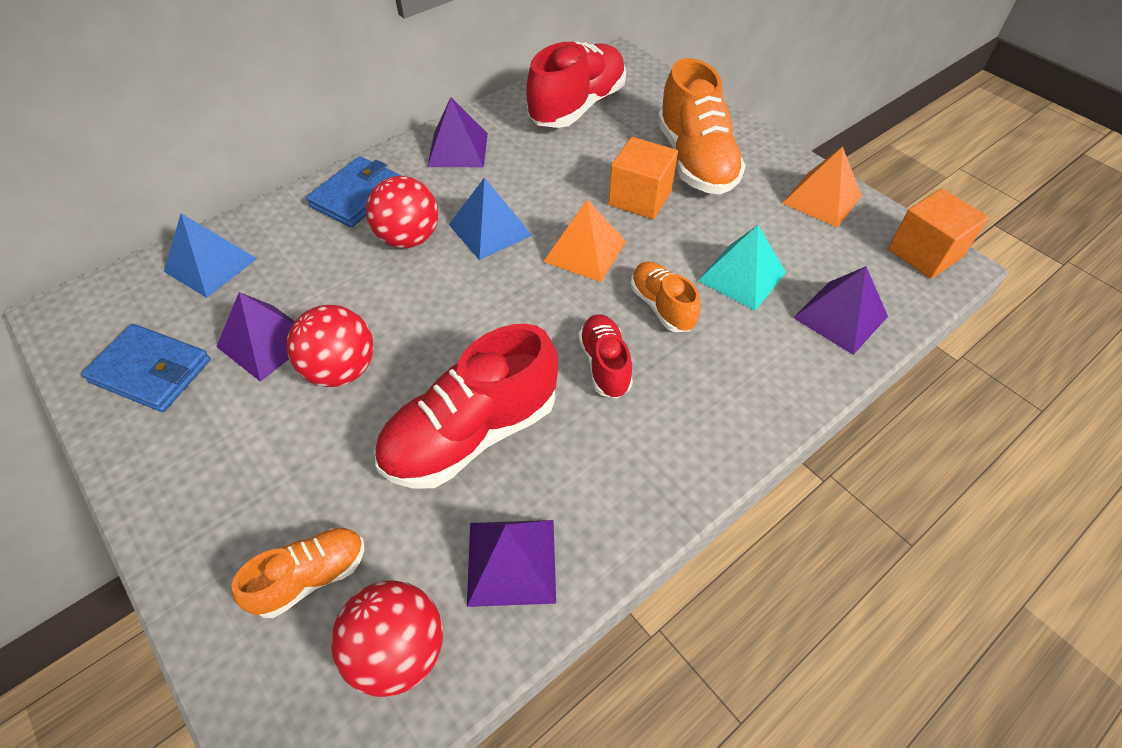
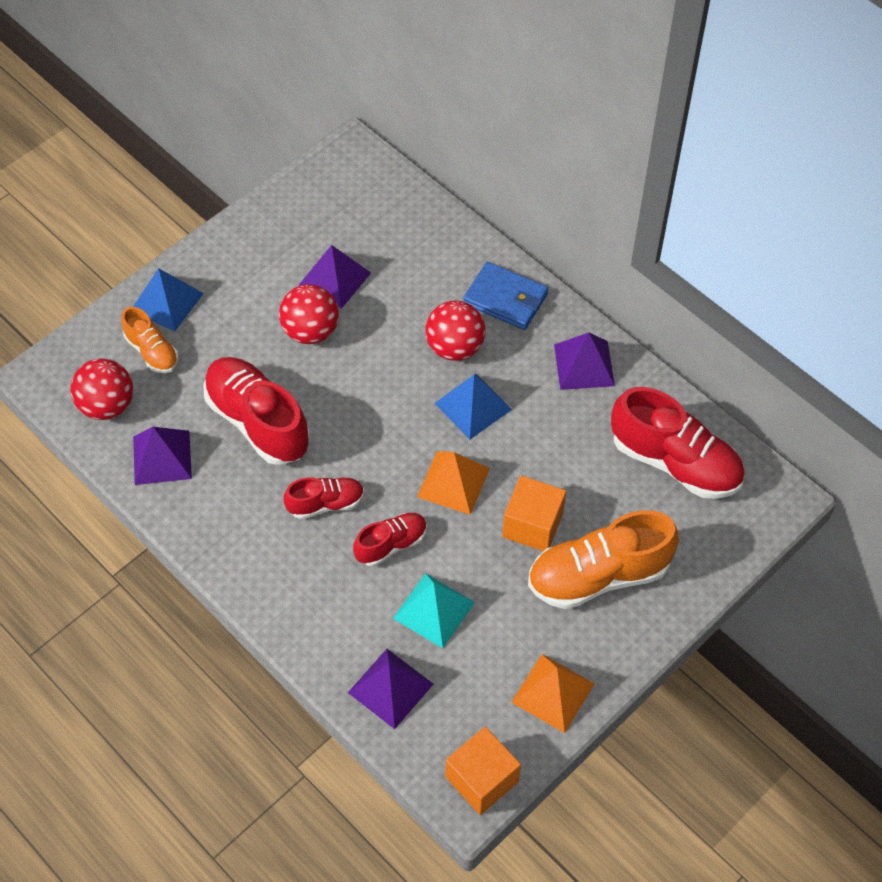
camera: 85 degrees right, 5 degrees up
blue wallet [81,324,211,412] -> none
blue pyramid [164,213,257,298] -> blue pyramid moved to [133,268,204,332]
orange shoe [631,262,700,332] -> red shoe [353,513,427,566]

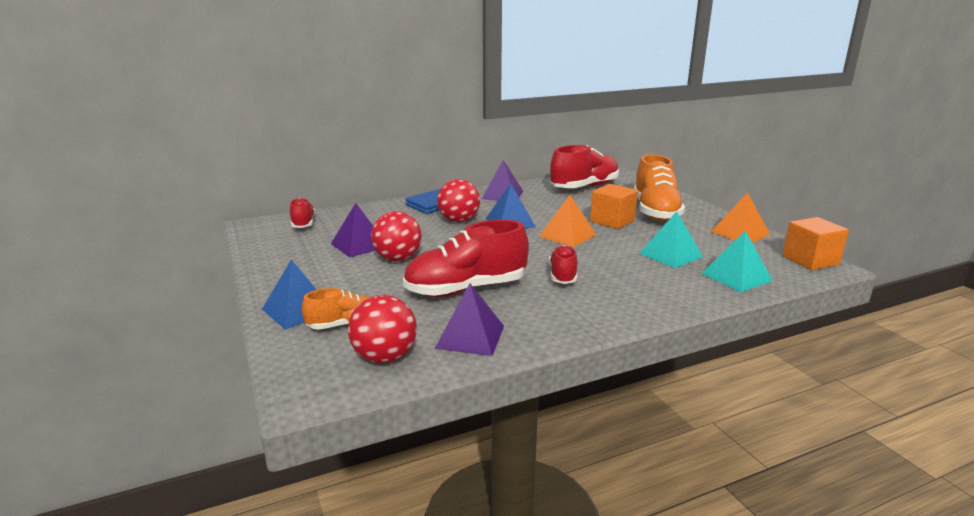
camera: 70 degrees left, 35 degrees down
purple pyramid [348,649,433,729] -> turquoise pyramid [702,231,773,292]
red shoe [353,513,427,566] -> red shoe moved to [290,198,315,228]

